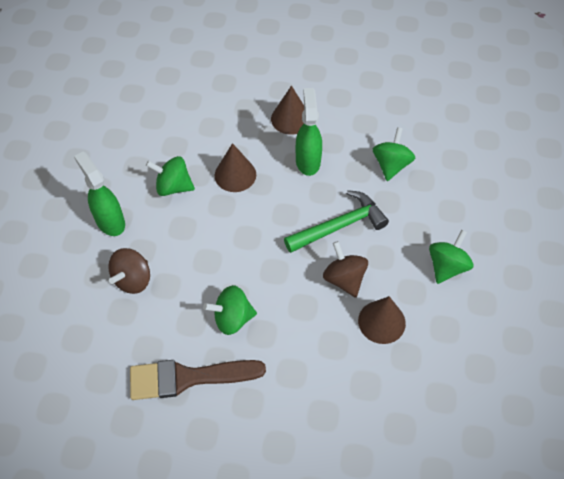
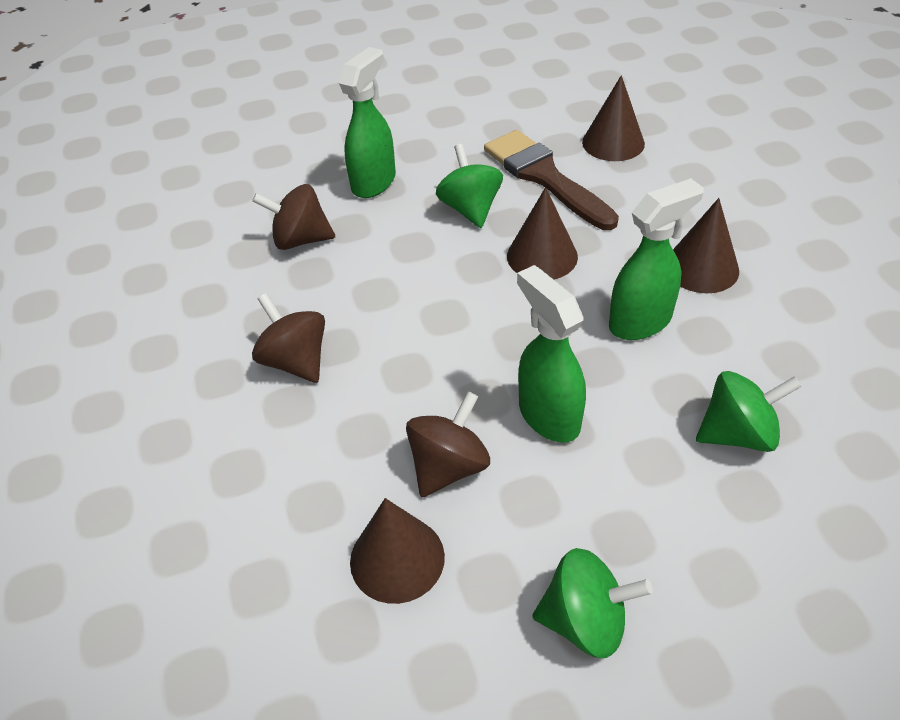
camera: 65 degrees right, 10 degrees down
brown brush [130,360,266,400] -> brown brush moved to [484,130,619,230]
green spinning top [203,285,257,335] -> brown spinning top [252,293,325,383]
green hammer [284,190,389,253] -> green spray bottle [517,265,586,443]
none -> brown cone [582,75,645,161]

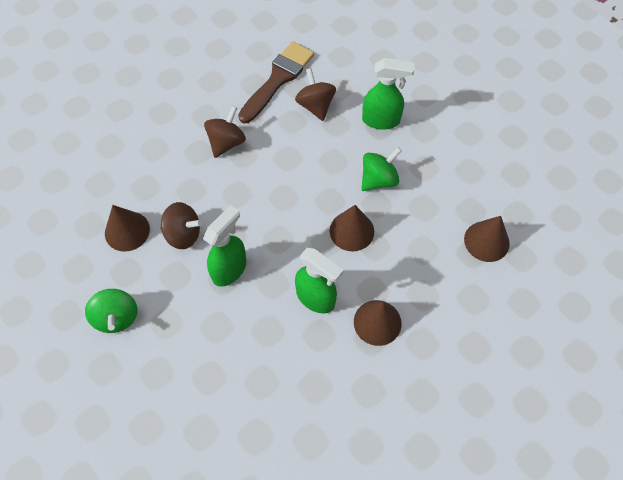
camera: 65 degrees right, 15 degrees up
brown brush [484,130,619,230] -> brown brush moved to [238,42,314,123]
green spinning top [696,371,802,452] -> none

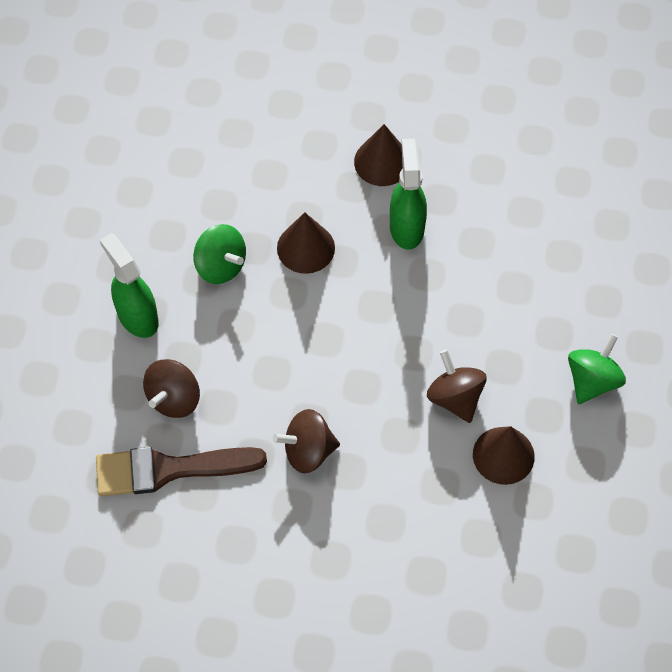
camera: 130 degrees left, 0 degrees up
green spray bottle [203,205,247,287] -> none
green spinning top [361,147,402,191] -> green spinning top turned 150 degrees counterclockwise [193,224,246,284]
brown cone [464,216,510,262] -> none

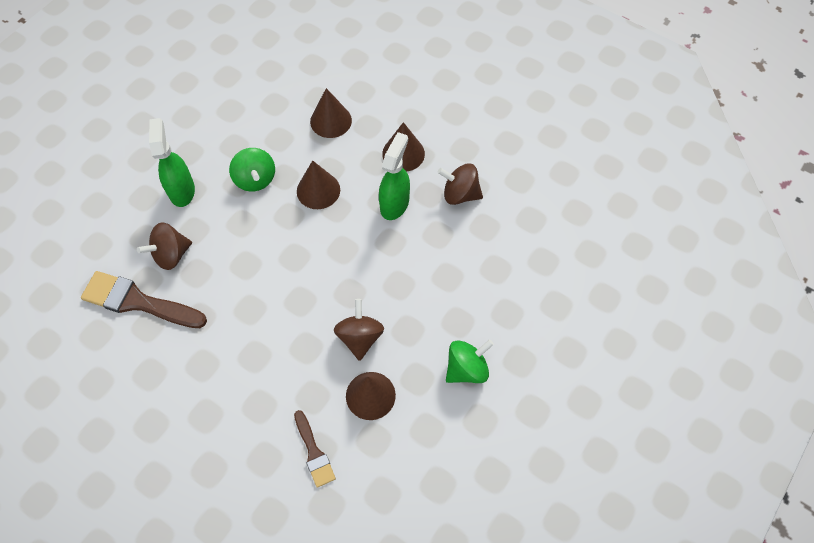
camera: 25 degrees right, 0 degrees up
brown spinning top [273,409,340,473] -> brown spinning top moved to [438,163,483,205]
none -> brown brush [294,410,336,488]
none -> brown cone [310,88,352,138]

